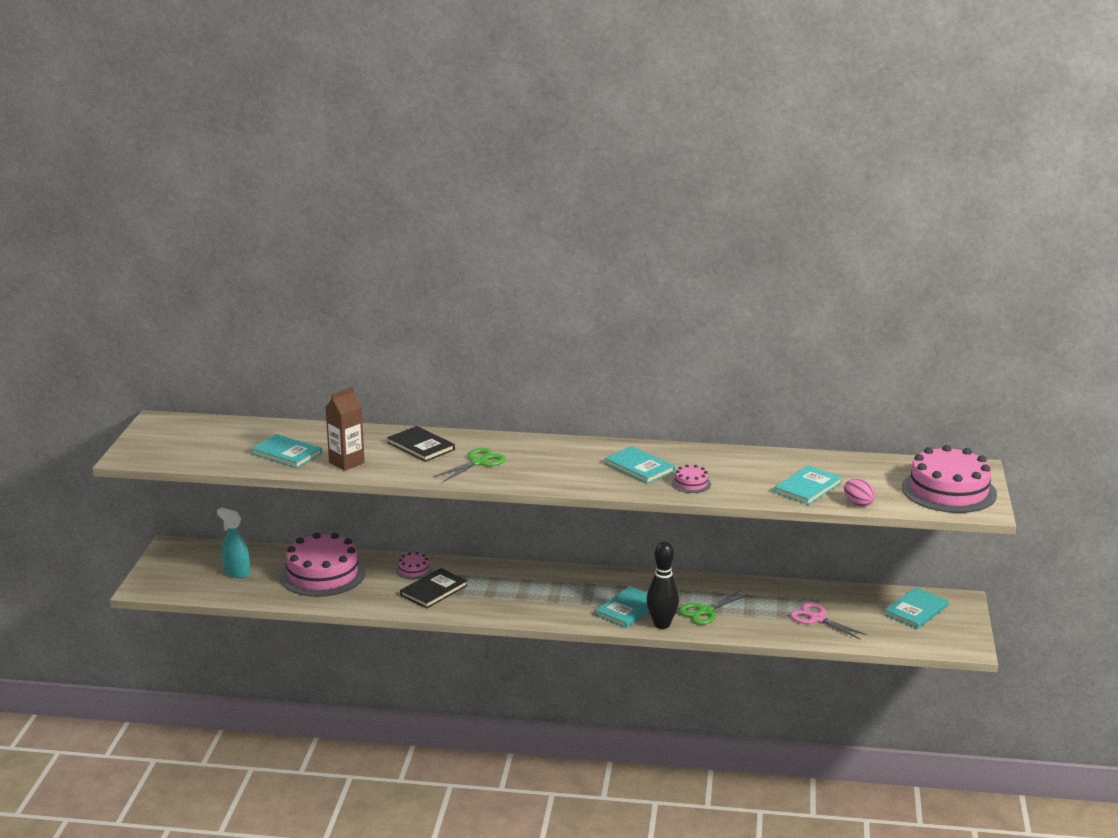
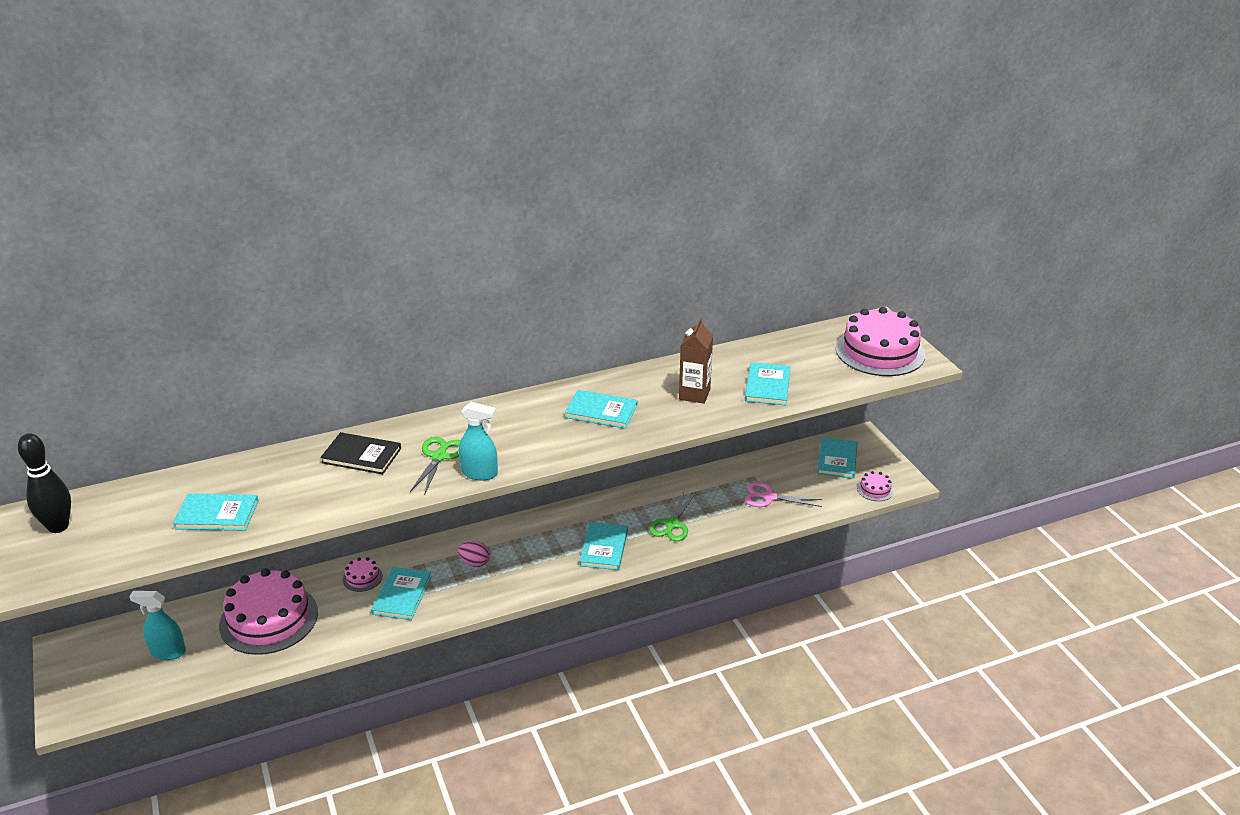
camera: 30 degrees left, 10 degrees up
brown carton [326,387,365,471] -> brown carton moved to [679,318,713,404]
black book [400,568,468,608] -> turquoise book [371,567,432,620]
black bowling pin [647,541,679,629] -> black bowling pin moved to [18,433,71,533]
pink cake [672,465,711,493] -> pink cake moved to [857,471,894,501]
pink egg [844,479,876,507] -> pink egg moved to [458,541,490,567]
none -> turquoise spray bottle [459,402,498,481]

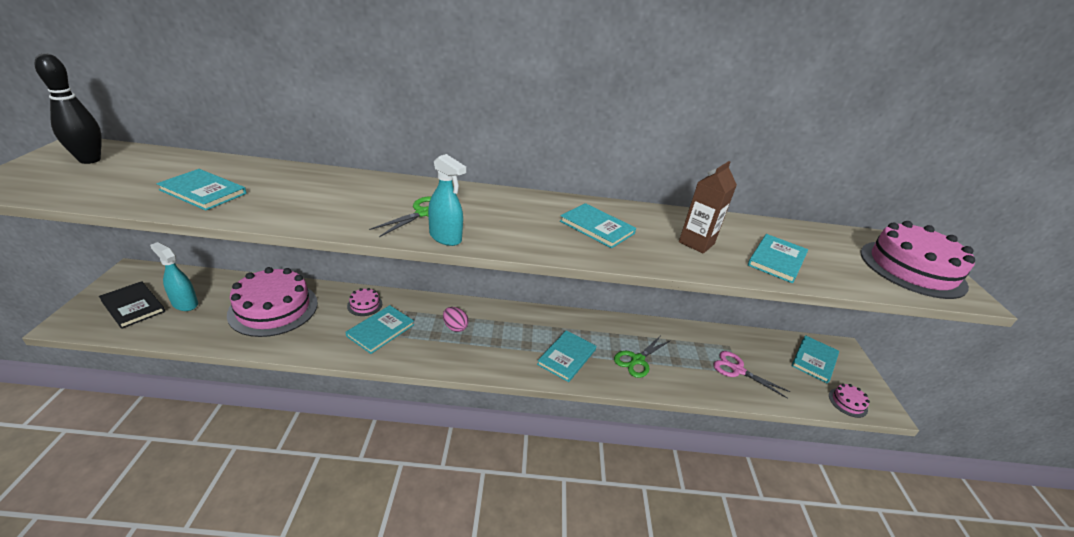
camera: 20 degrees right, 0 degrees up
black book [320,432,401,474] -> black book moved to [99,281,165,329]

